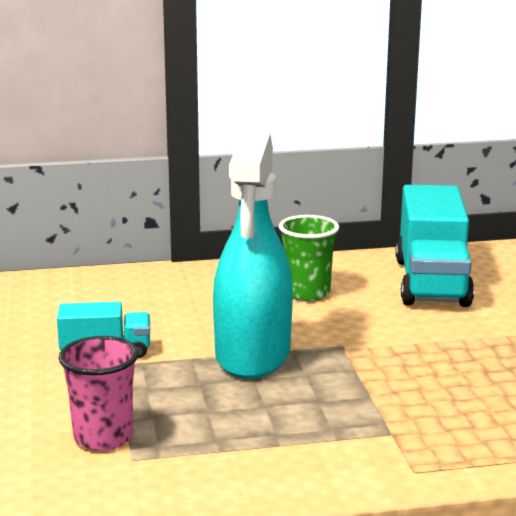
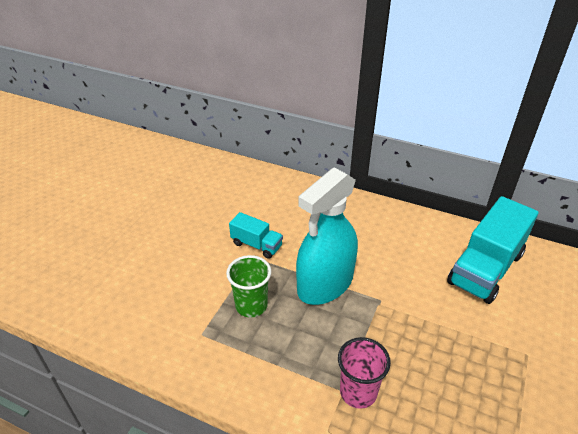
camera: 35 degrees right, 20 degrees up
pink cup [59,336,138,451] -> pink cup moved to [338,337,391,409]
green cup [279,215,339,301] -> green cup moved to [226,255,271,318]

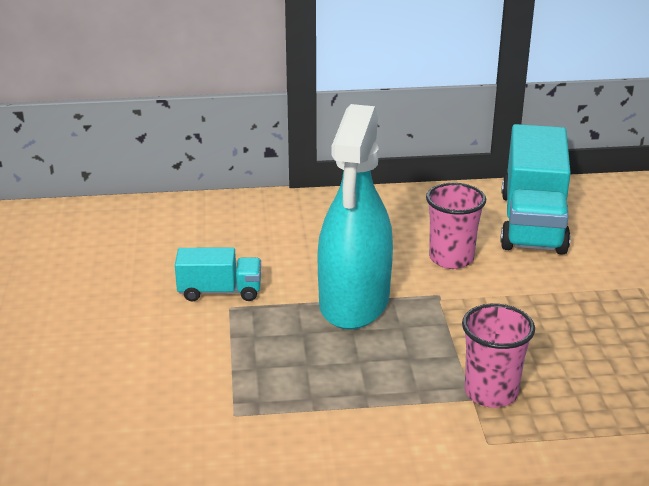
camera: 30 degrees left, 10 degrees down
green cup [226,255,271,318] -> none
none -> pink cup [426,183,486,269]

